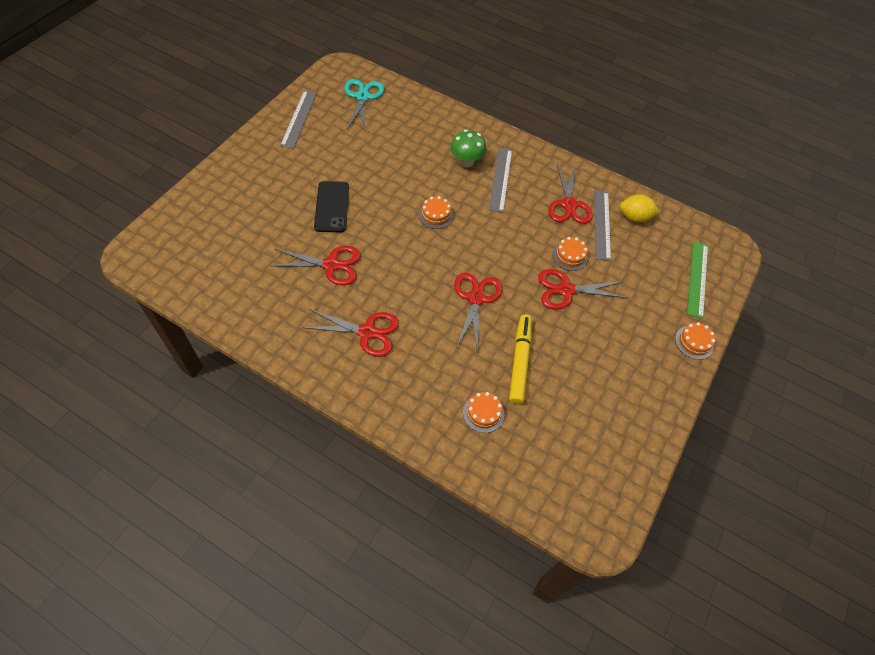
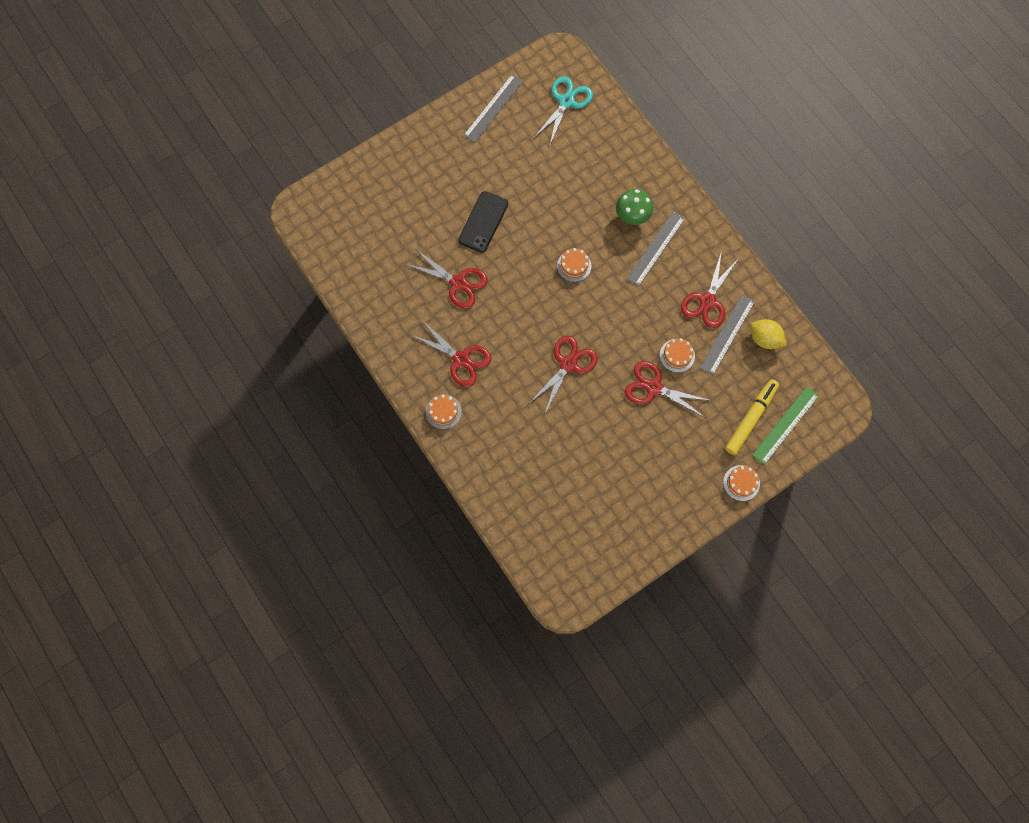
camera: 30 degrees right, 15 degrees up
orange cake [463,392,504,433] -> orange cake moved to [426,394,462,429]
yellow marker [509,314,532,404] -> yellow marker moved to [725,379,779,455]

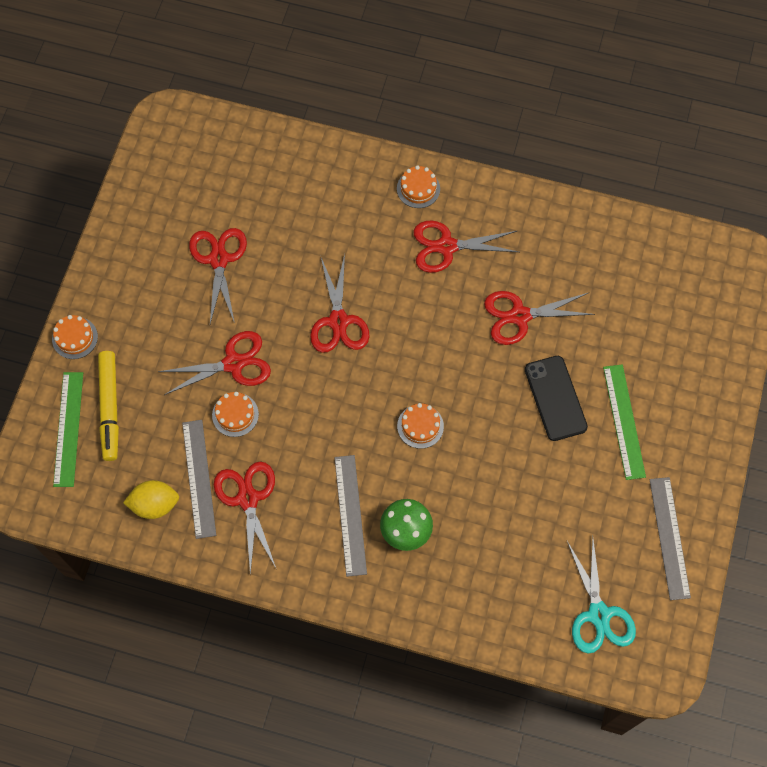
camera: 140 degrees right, 5 degrees down
none -> red scissors [189,228,247,324]
none -> green ruler [603,364,646,480]

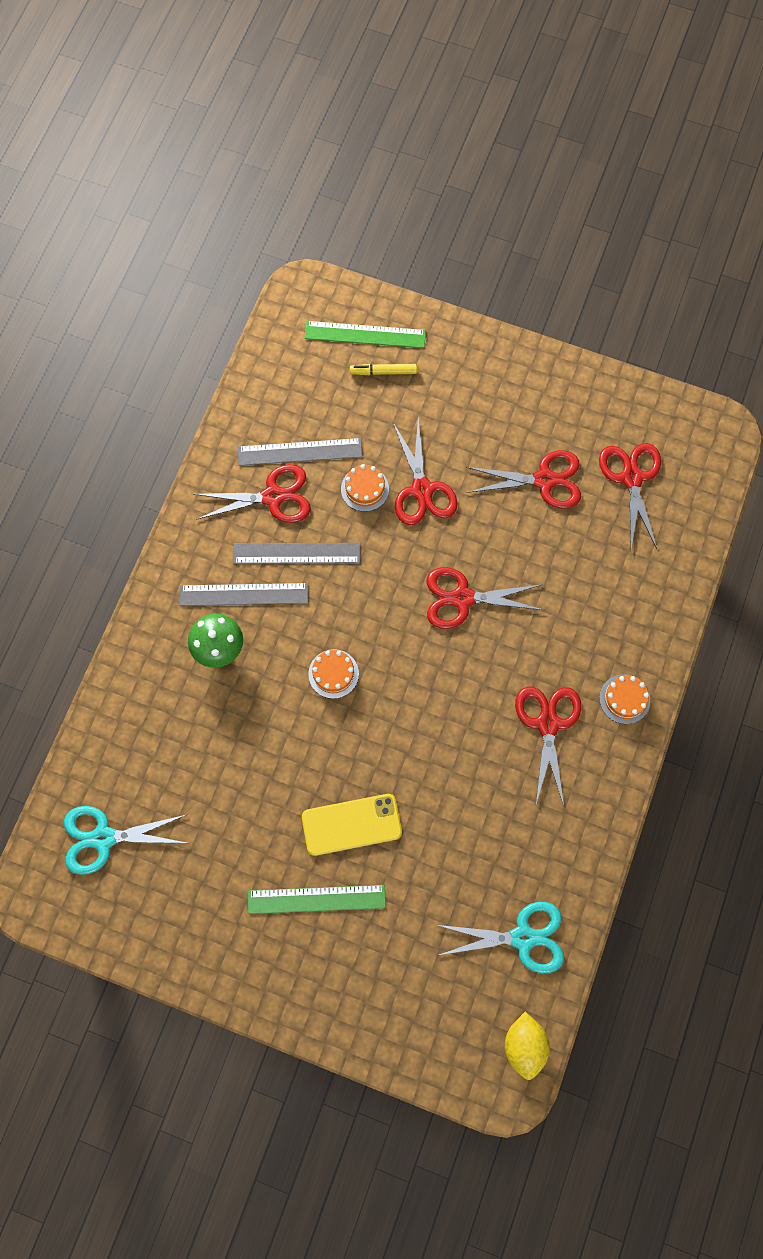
camera: 95 degrees right, 5 degrees up
orange cake [52,315,98,359] -> none
yellow marker [98,351,119,461] -> yellow marker [350,364,417,375], size x0.59
yellow lemon [123,480,179,519] -> yellow lemon moved to [505,1012,550,1080]
red scissors [484,291,595,345] -> red scissors moved to [599,443,661,550]
black phone [525,356,588,441] -> yellow phone [302,794,402,856]
grey ruler [650,477,691,600] -> grey ruler moved to [233,543,360,564]
none -> turquoise scissors [438,902,564,973]

